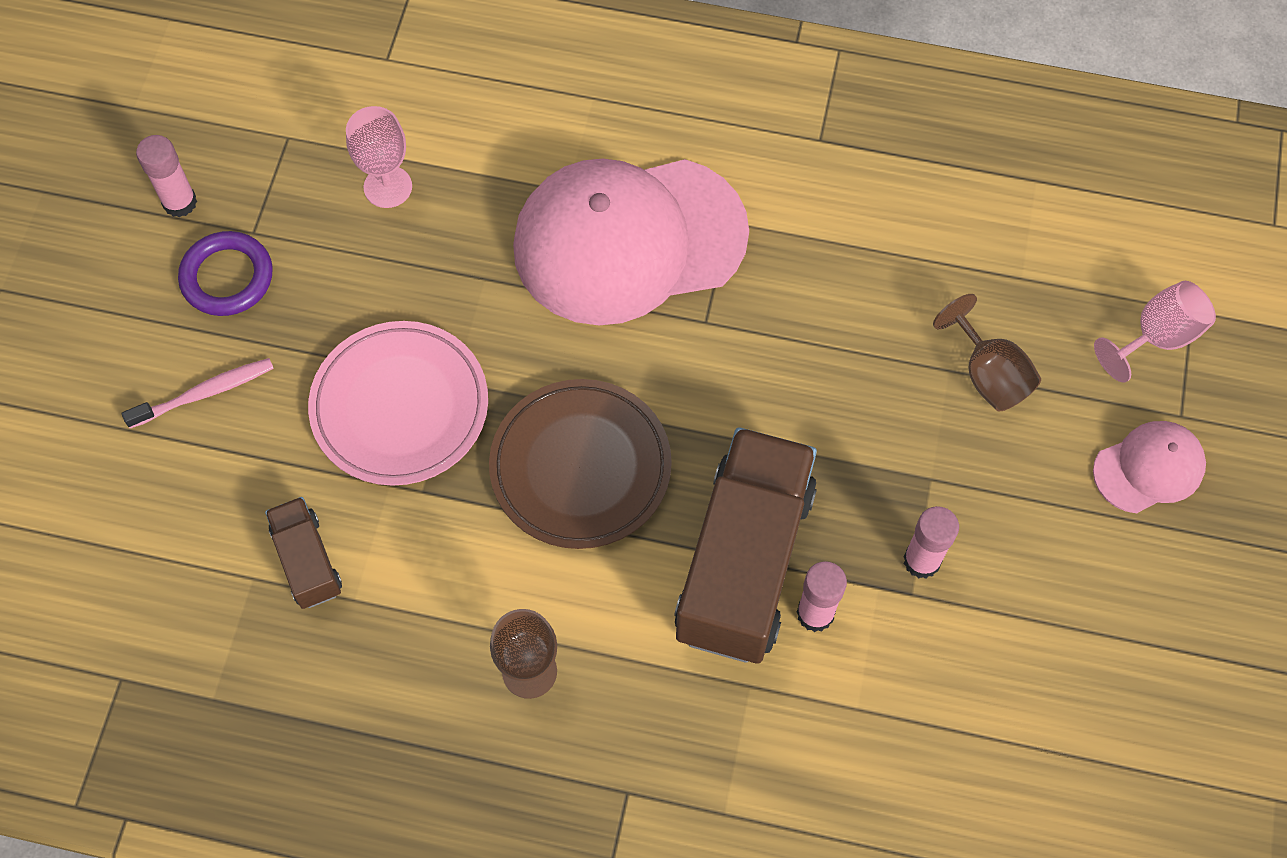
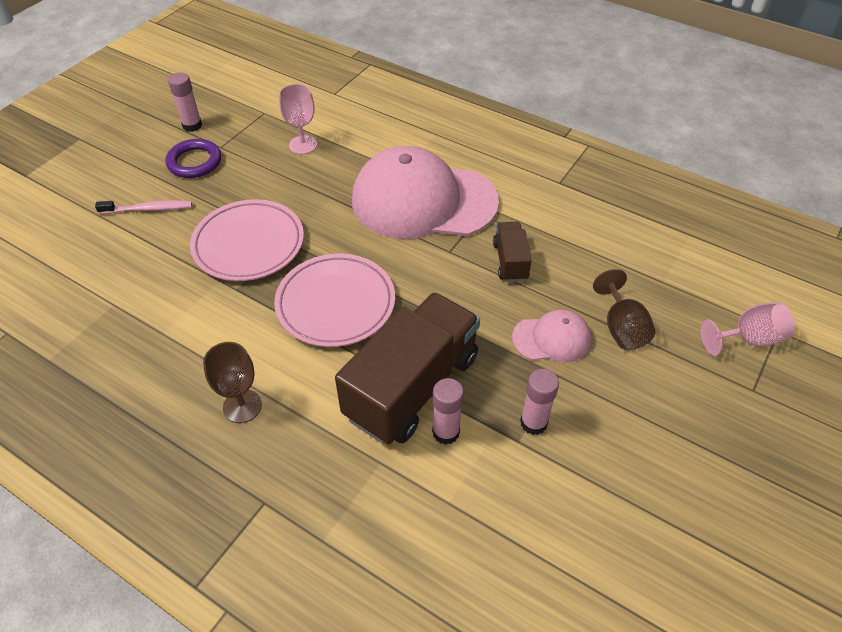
camera: 20 degrees right, 15 degrees down
brown truck [265,497,342,609] -> brown truck moved to [493,222,532,282]
brown plate [489,379,672,549] -> pink plate [274,253,395,347]
pink cap [1093,421,1206,513] -> pink cap moved to [512,310,591,362]

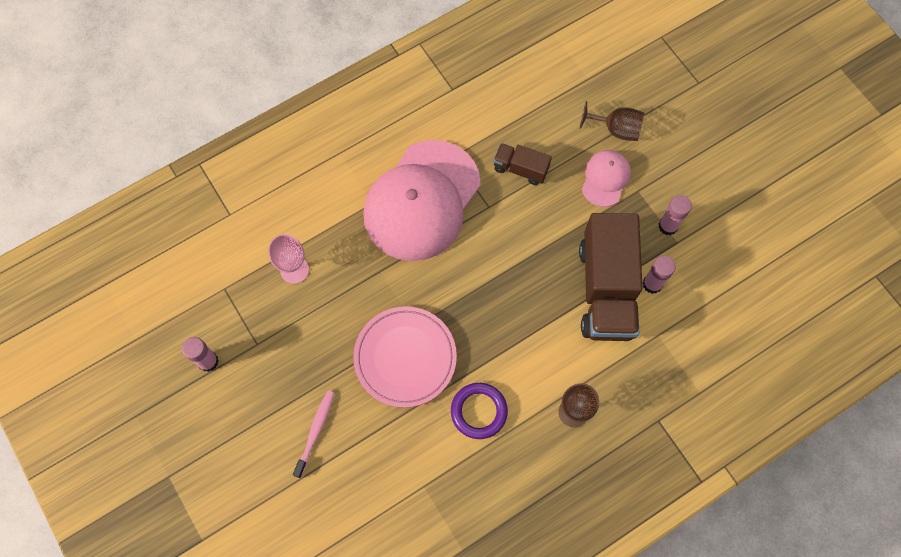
camera: 65 degrees left, 20 degrees up
purple ring [165,139,221,178] -> purple ring moved to [451,383,508,439]
pink plate [274,253,395,347] -> none
brown truck [335,292,480,444] -> brown truck turned 150 degrees counterclockwise [579,213,643,341]
pink goblet [701,302,795,356] -> none

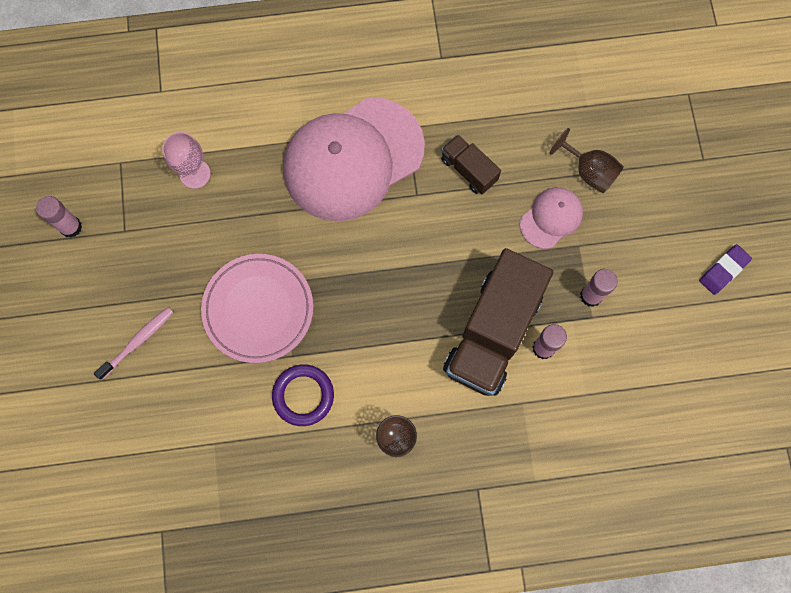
camera: 25 degrees right, 5 degrees up
none -> purple eraser [699,244,752,295]

